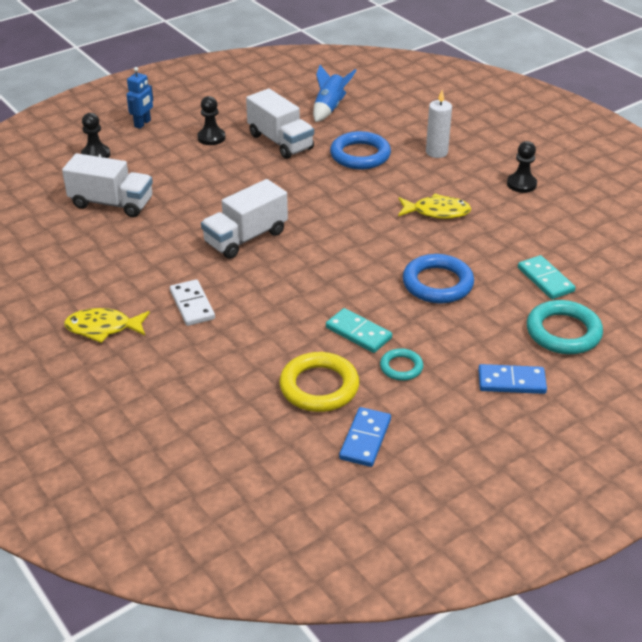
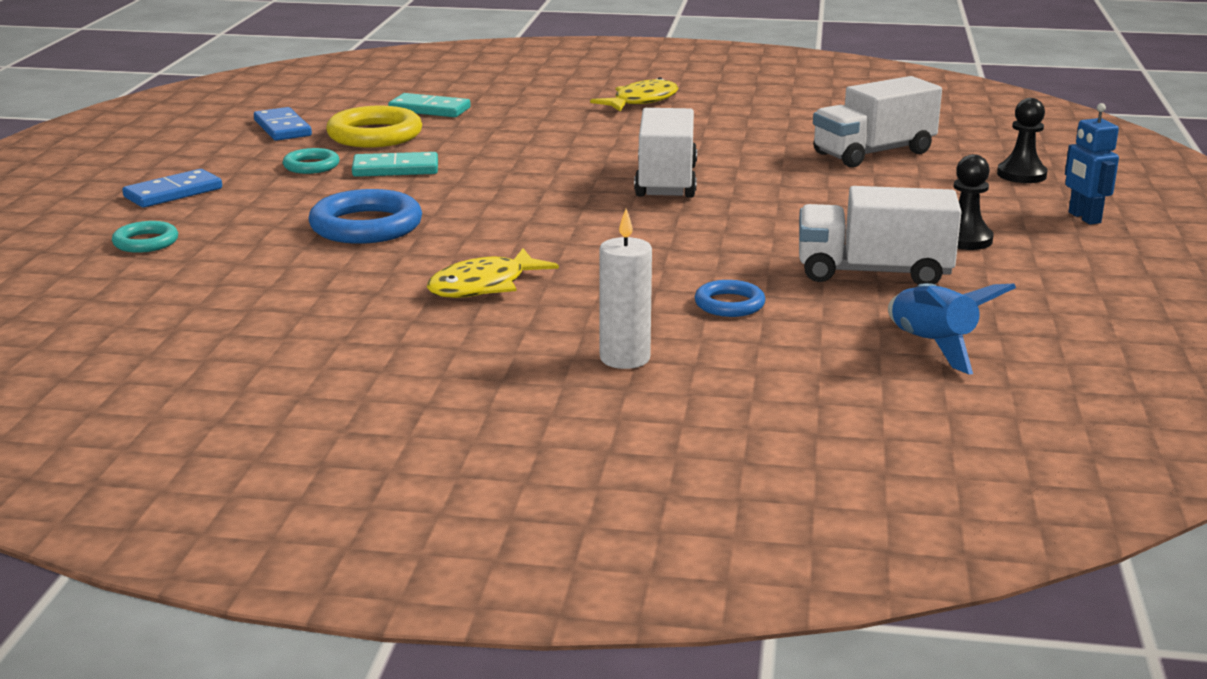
camera: 135 degrees right, 15 degrees down
white domino [170,279,215,326] -> none
blue ring [330,131,391,169] -> blue ring [695,280,766,317], size x0.56
black pawn [507,141,537,193] -> none
turquoise domino [518,255,576,299] -> turquoise domino moved to [388,93,471,117]
turquoise ring [527,300,603,354] -> turquoise ring [112,221,178,253], size x0.56

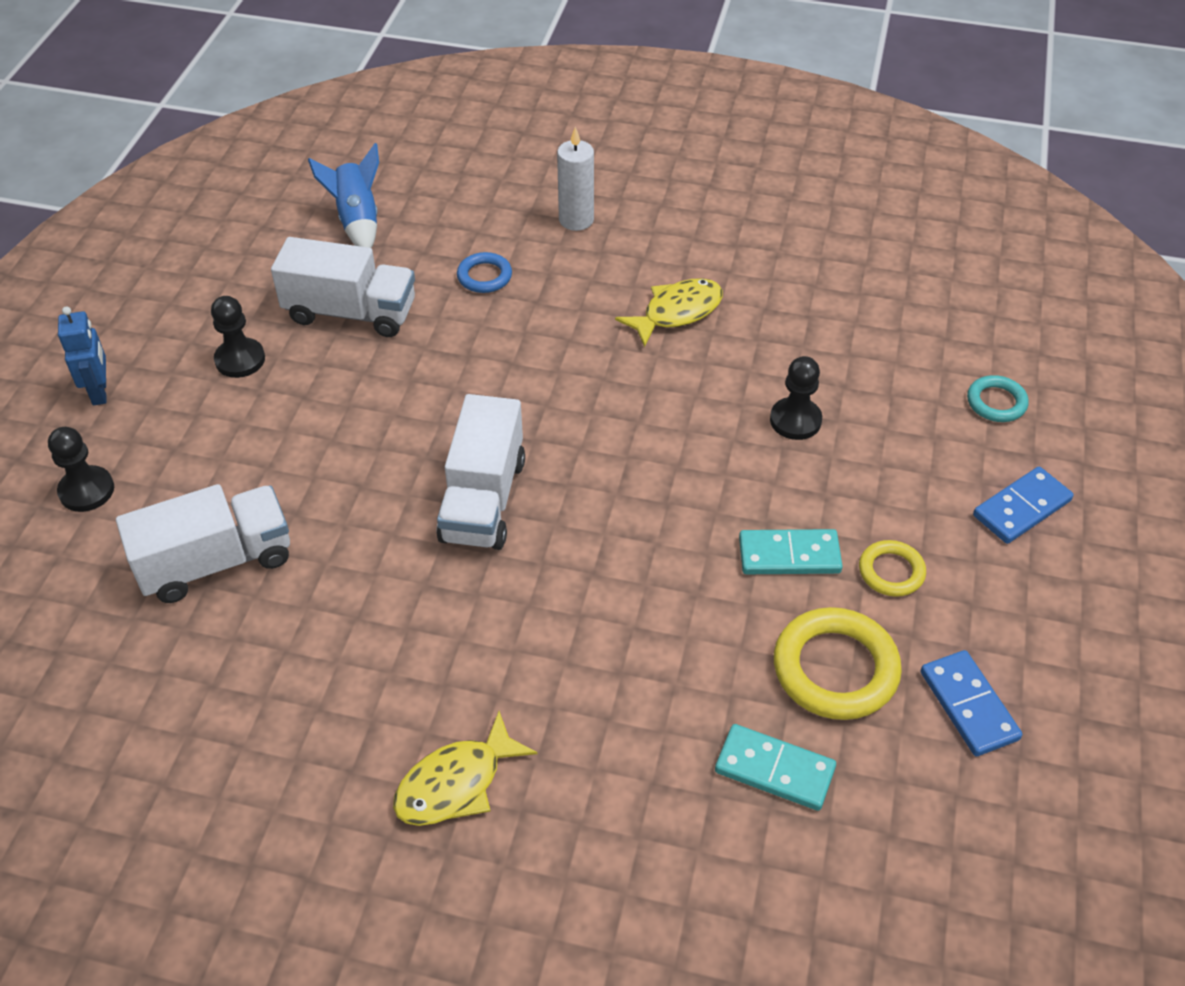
camera: 175 degrees left, 25 degrees up
turquoise ring [283,148,339,174] -> yellow ring [859,540,926,597]
blue ring [309,189,422,244] -> black pawn [770,356,822,440]

